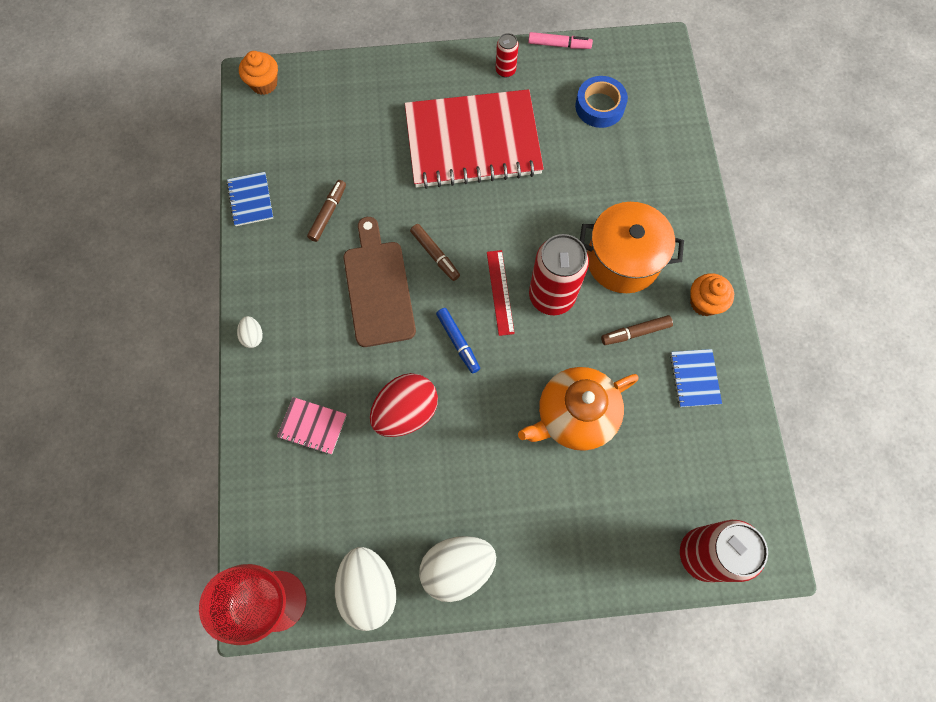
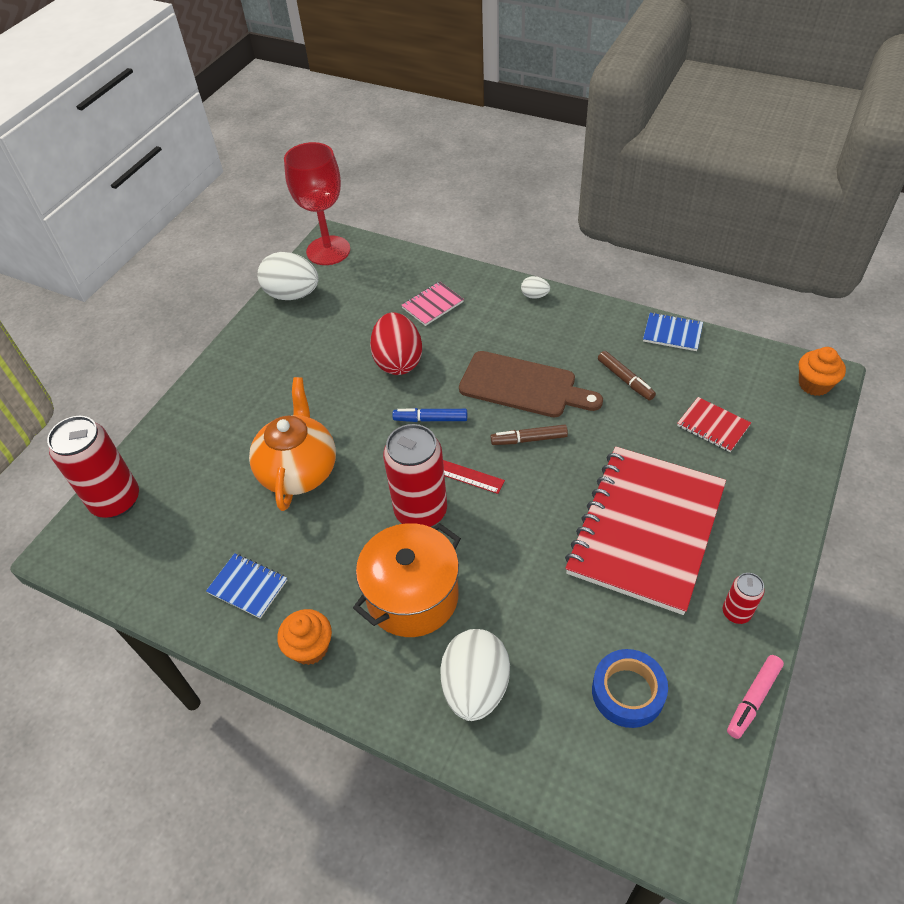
camera: 125 degrees right, 20 degrees down
white egg [419,536,496,602] -> white egg moved to [440,629,510,721]
brown marker [601,315,673,345] -> none
none -> red notebook [677,397,751,452]

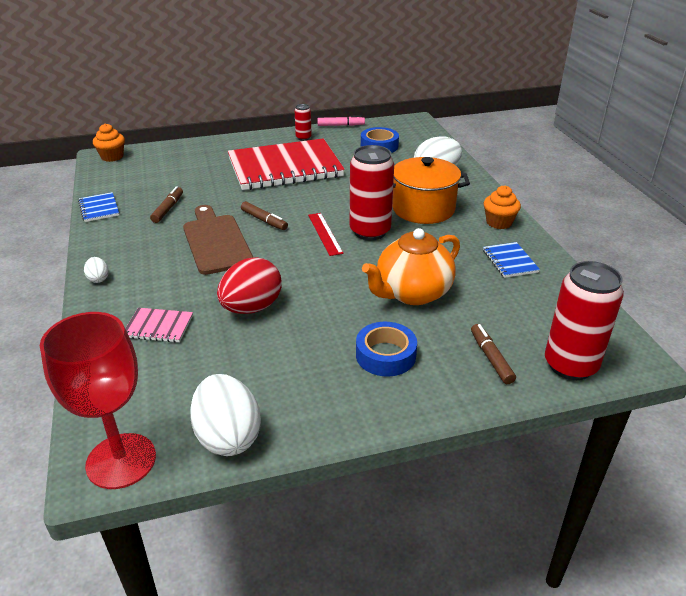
camera: 135 degrees left, 15 degrees down
blue marker [392,408,467,422] -> none
red notebook [677,397,751,452] -> none
none -> blue tape [356,322,417,376]
none -> brown marker [471,324,516,384]

